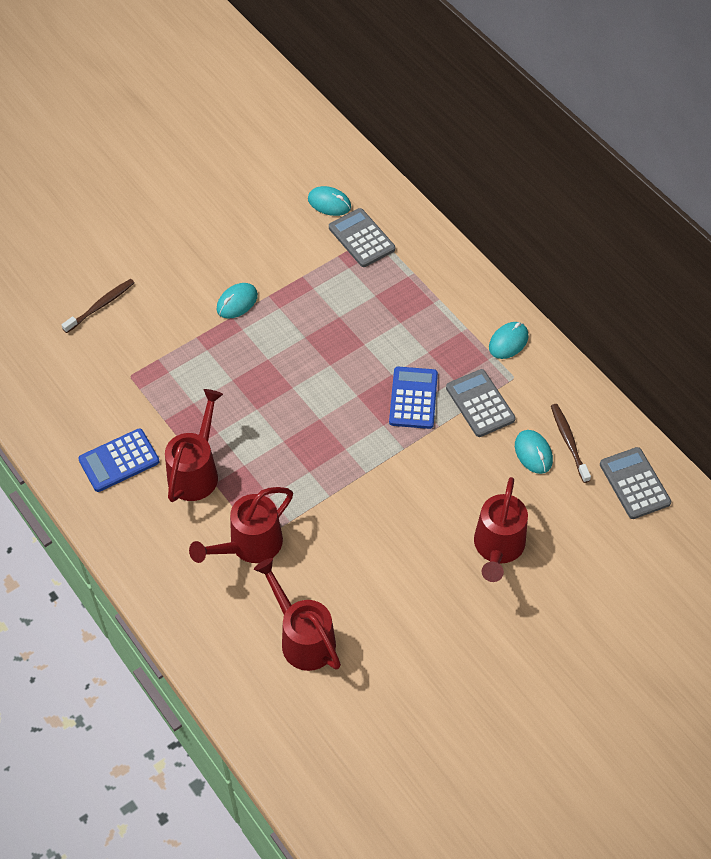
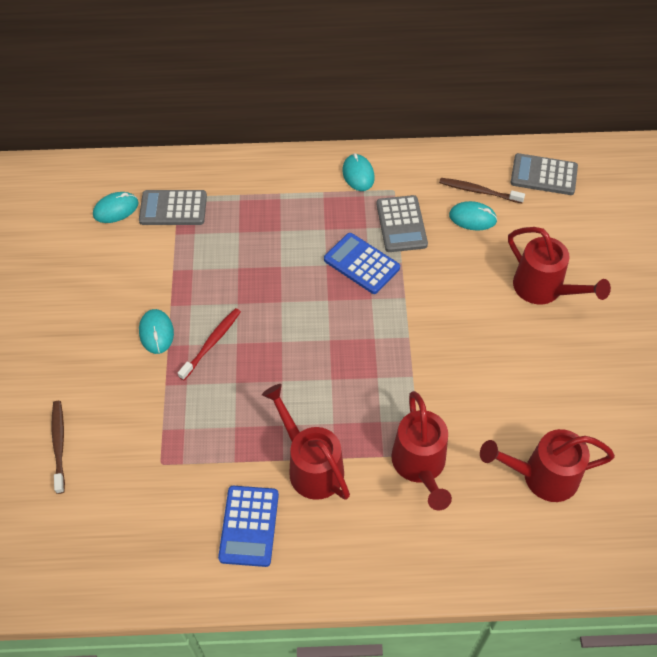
camera: 55 degrees left, 0 degrees up
grey calculator [446,369,516,437] -> grey calculator turned 105 degrees counterclockwise [376,195,428,252]
none -> red toothbrush [178,308,241,380]

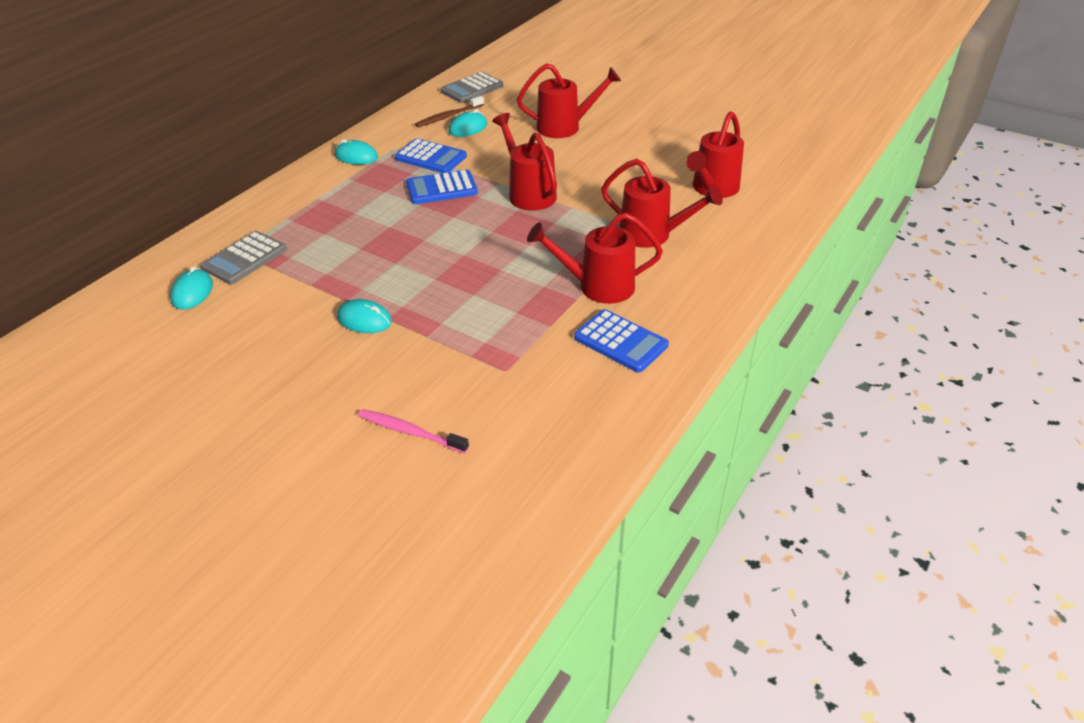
camera: 55 degrees left, 15 degrees down
brown toothbrush [51,401,65,494] -> pink toothbrush [358,409,469,453]
red toothbrush [178,308,241,380] -> none
grey calculator [376,195,428,252] -> blue calculator [395,138,467,173]
none -> red watering can [492,113,557,211]

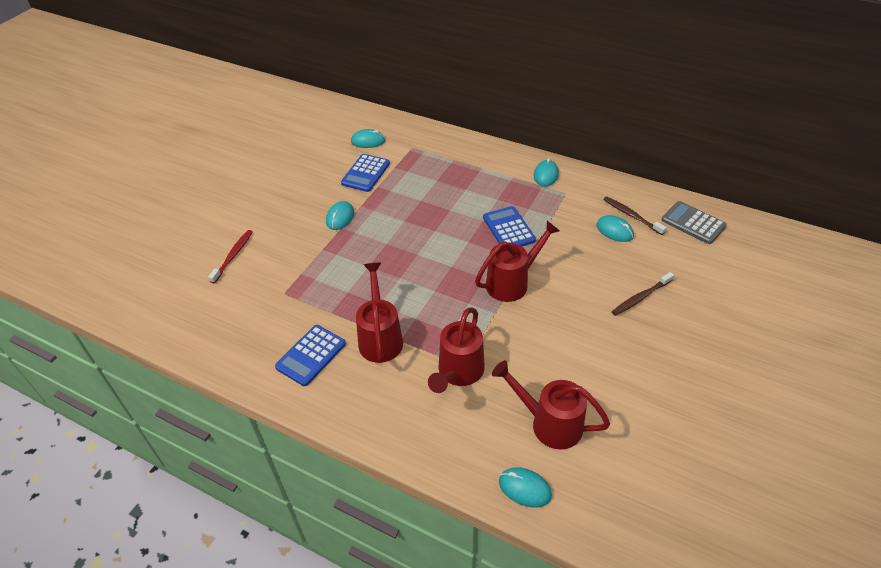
camera: 85 degrees right, 5 degrees up
grey calculator [201,231,287,284] -> none
pink toothbrush [358,409,469,453] -> red toothbrush [208,230,253,283]
blue calculator [395,138,467,173] -> blue calculator moved to [341,154,390,192]
red watering can [517,64,621,138] -> brown toothbrush [612,272,674,316]
none -> turquoise mouse [499,468,552,507]

